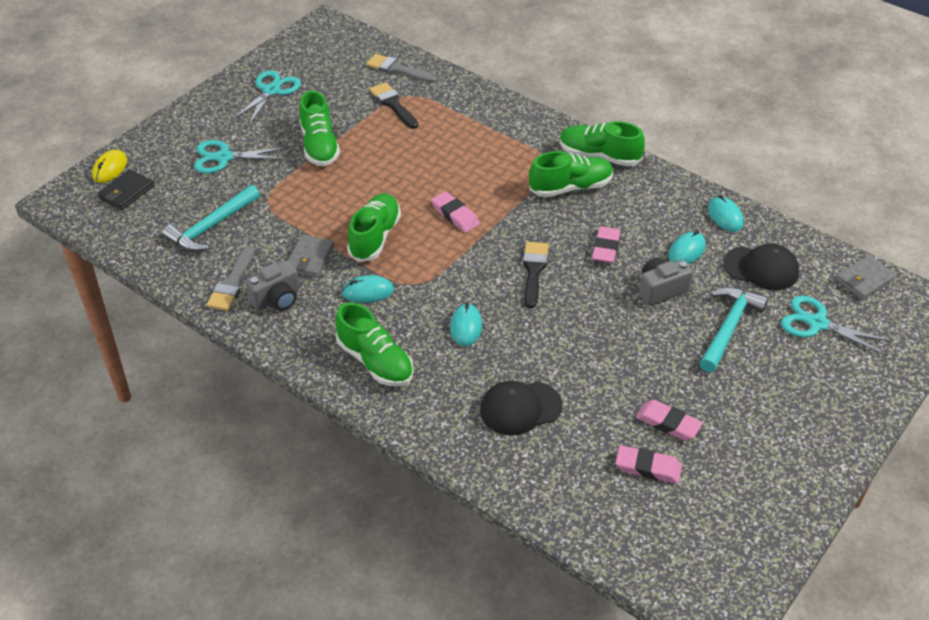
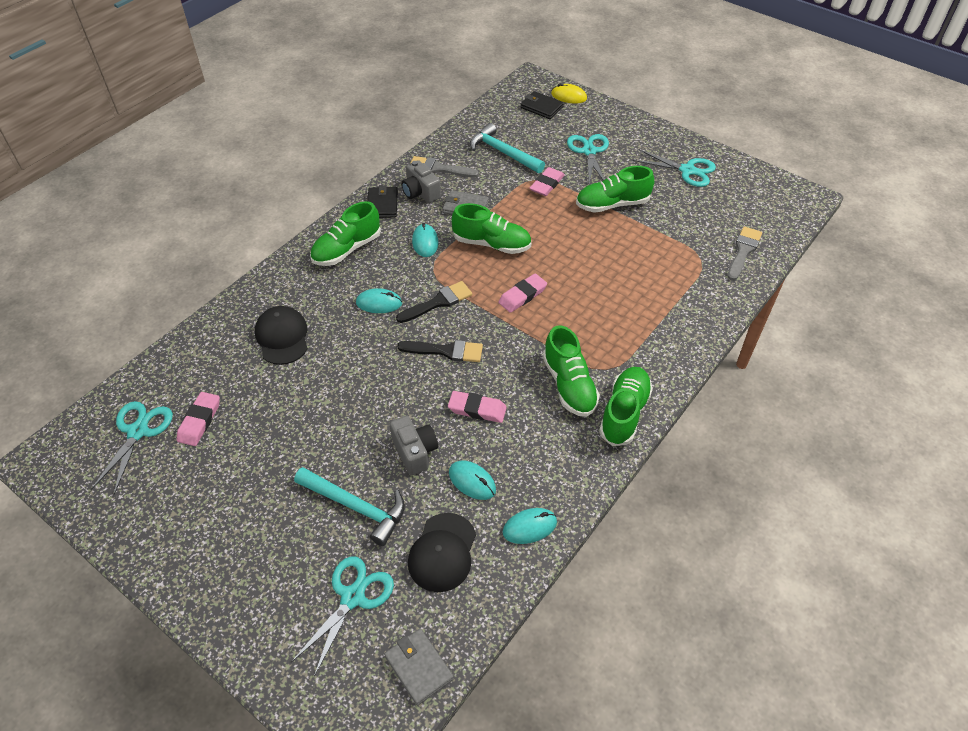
camera: 90 degrees right, 5 degrees up
black brush [370,82,418,129] -> black brush moved to [396,281,472,323]
pink eraser [636,400,703,440] -> pink eraser moved to [529,167,565,196]
none -> turquoise scissors [91,401,173,495]
none -> black wallet [367,185,398,218]

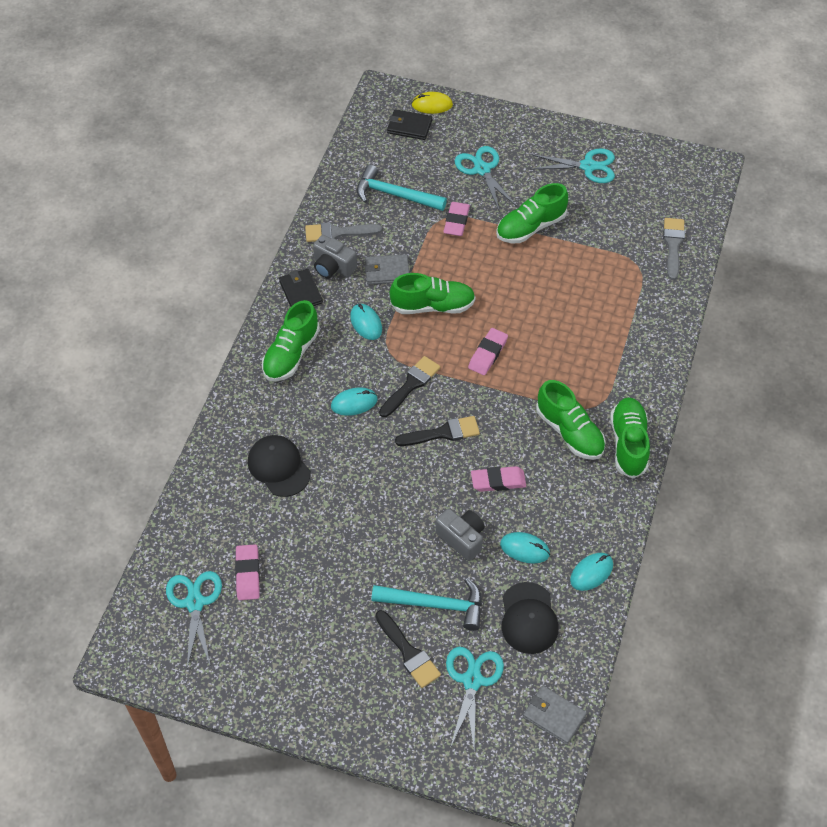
camera: 20 degrees left, 5 degrees up
none -> black brush [376,610,441,688]

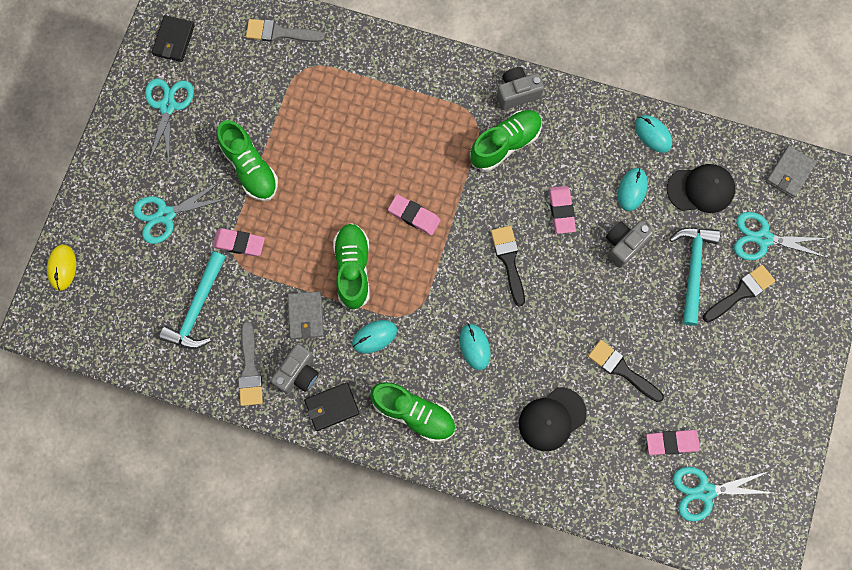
camera: 90 degrees left, 20 degrees up
black brush [379,356,440,417] -> black brush moved to [588,340,664,402]
black wallet [387,109,432,140] -> black wallet moved to [152,15,195,62]
green shoe [610,397,650,479] -> grey camera [497,67,544,110]

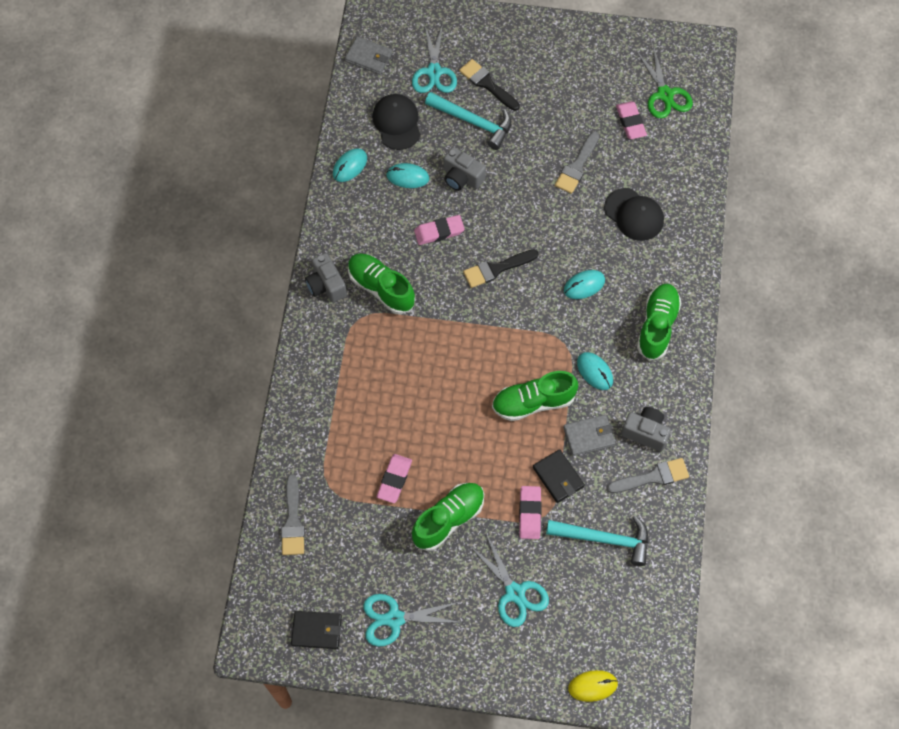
camera: 100 degrees left, 10 degrees down
black wallet [304,382,360,431] -> black wallet moved to [533,449,585,503]
pink eraser [388,194,441,235] -> pink eraser moved to [377,454,412,503]
black brush [588,340,664,402] -> grey brush [555,131,599,194]
turquoise hammer [670,227,720,326] -> turquoise hammer turned 150 degrees counterclockwise [425,92,511,150]
turquoise scissors [673,467,772,522] -> green scissors [636,45,693,118]

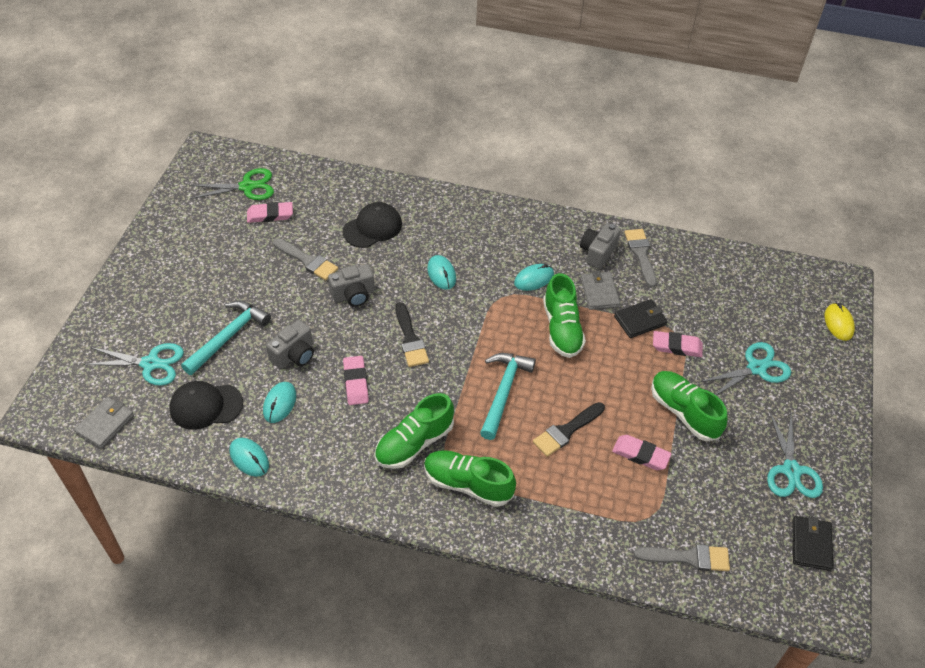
camera: 85 degrees left, 15 degrees down
grey camera [305,253,347,302] -> grey camera moved to [328,264,375,307]
black brush [459,59,520,111] -> black brush moved to [533,402,605,457]
turquoise hammer [546,515,648,566] -> turquoise hammer moved to [480,353,536,440]
green shoe [637,284,682,360] -> green shoe moved to [424,450,516,507]

